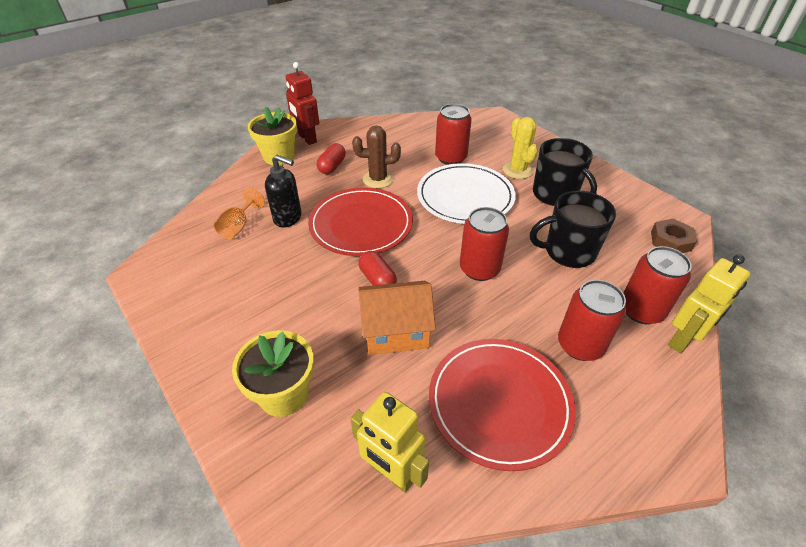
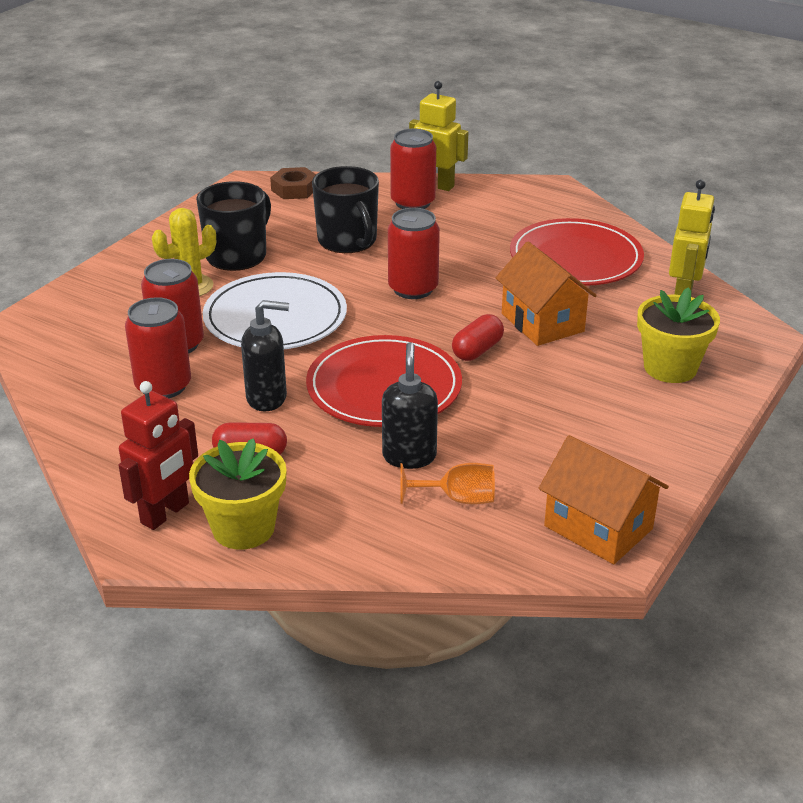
camera: 110 degrees left, 10 degrees down
brown cactus [352,126,401,189] -> black soap dispenser [241,300,289,412]
red can [558,280,626,361] -> red can moved to [125,297,191,398]
none -> orange house [539,435,669,564]

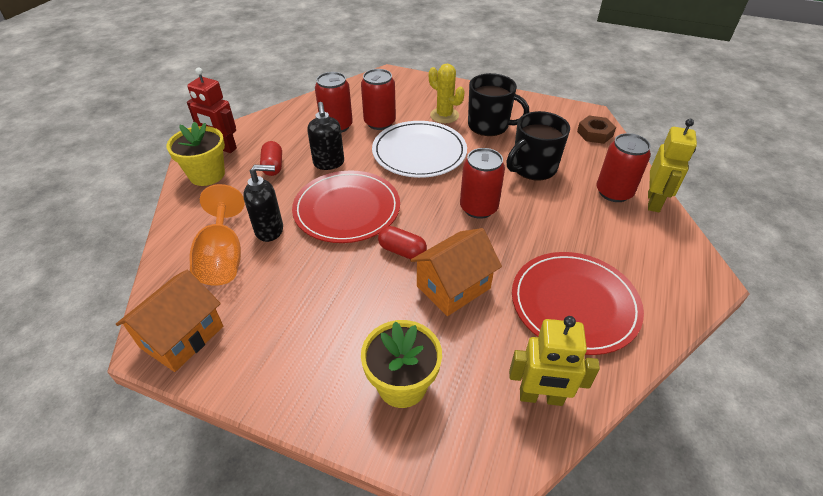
camera: 80 degrees right, 10 degrees up
orange goblet [400,463,495,505] -> orange goblet [190,184,244,285], size x1.63

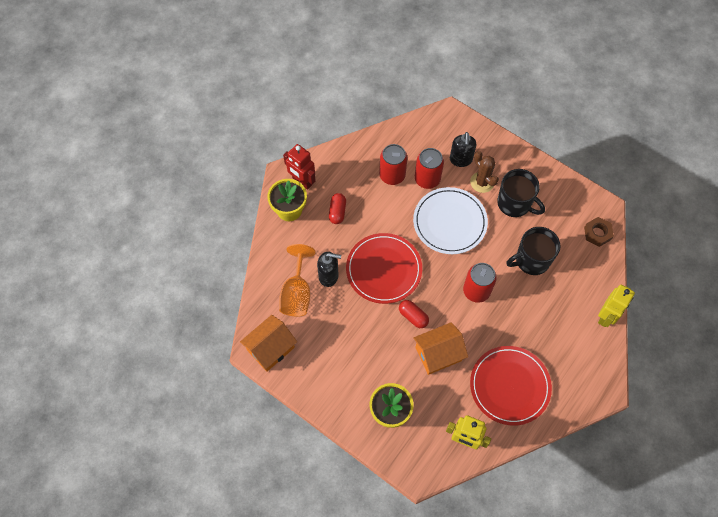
camera: 15 degrees right, 20 degrees up
black soap dispenser [307,102,344,170] -> black soap dispenser moved to [450,132,476,167]
yellow cactus [429,64,465,123] -> brown cactus [470,151,499,193]
red can [597,133,651,202] -> none

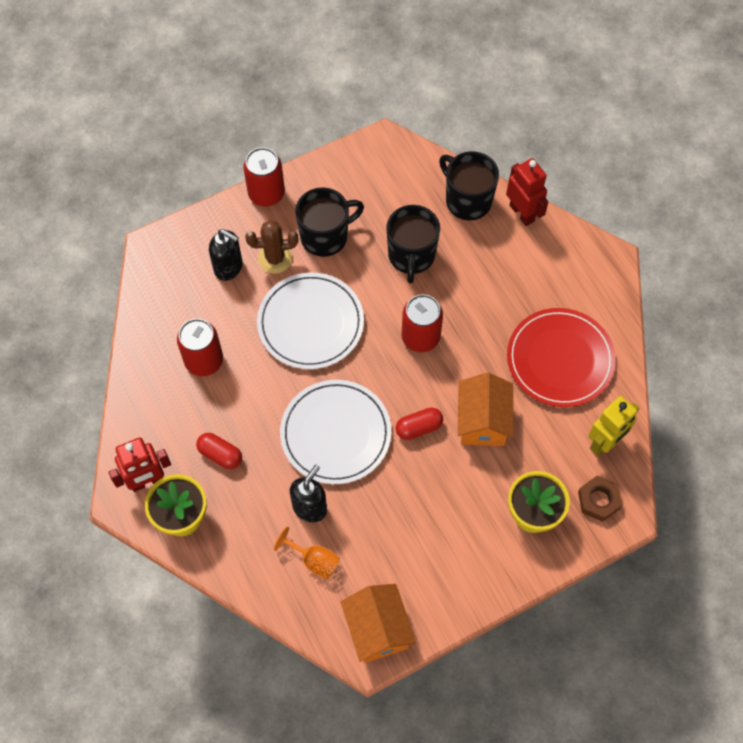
camera: 65 degrees left, 0 degrees up
orange goblet [279,244,315,317] -> orange goblet [274,526,340,579], size x0.61
red plate [346,233,422,304] -> white plate [280,380,391,484]
red can [415,148,444,189] -> red can moved to [243,147,285,206]
brown nut [584,217,614,247] -> brown nut moved to [578,475,622,522]
yellow robot [598,285,635,327] -> red robot [506,158,548,226]
none -> black mug [439,151,499,221]

